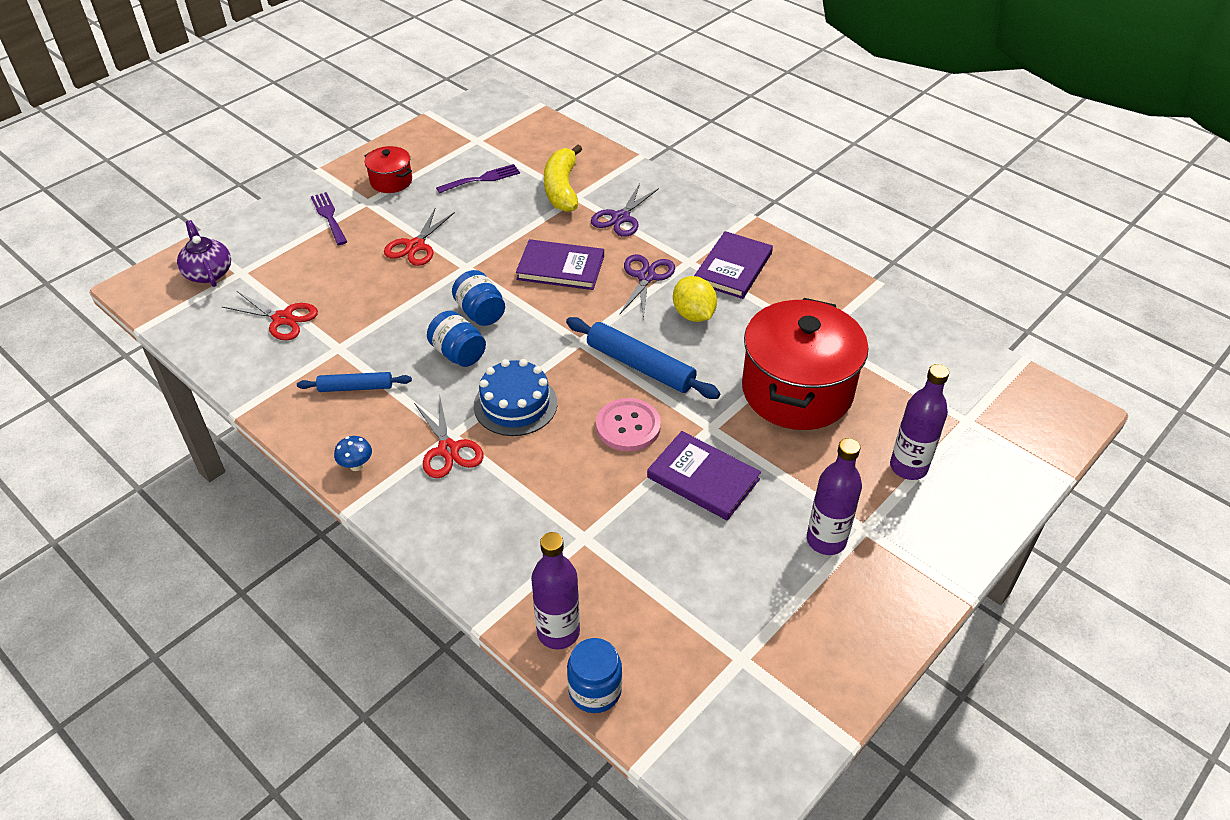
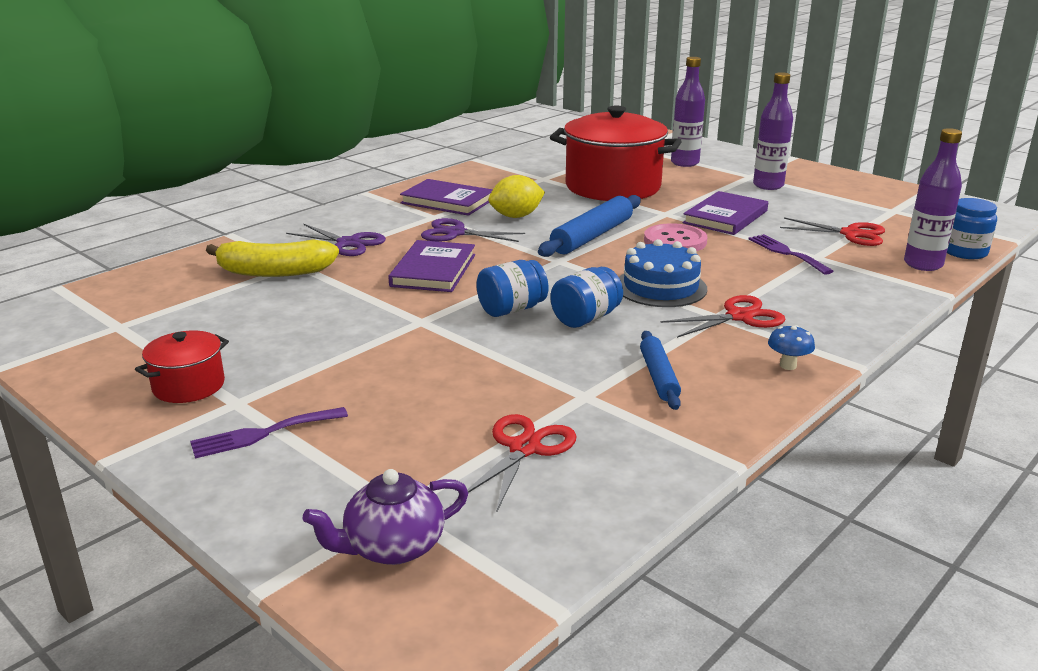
camera: 90 degrees left, 20 degrees down
red scissors [384,209,455,266] -> red scissors moved to [780,217,885,246]
purple fork [436,164,520,193] -> purple fork moved to [748,234,833,275]

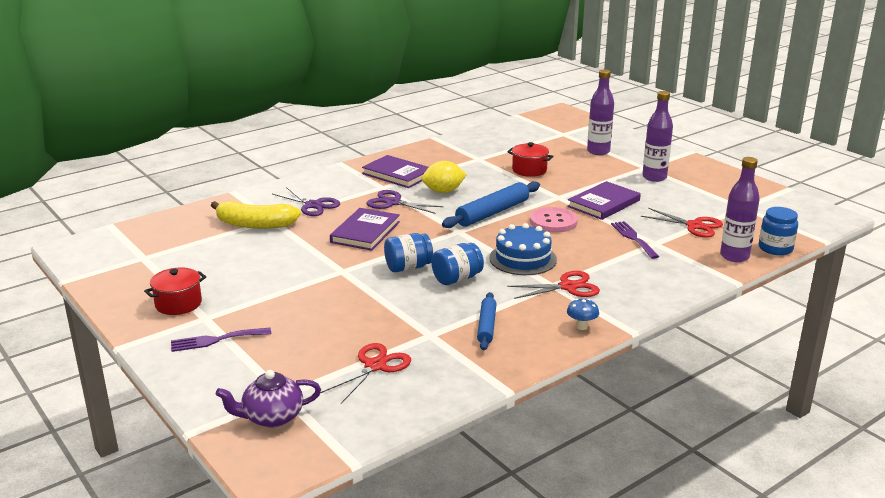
camera: 10 degrees right, 0 degrees up
red pot [550,106,682,201] -> red pot [507,142,554,177], size x0.46

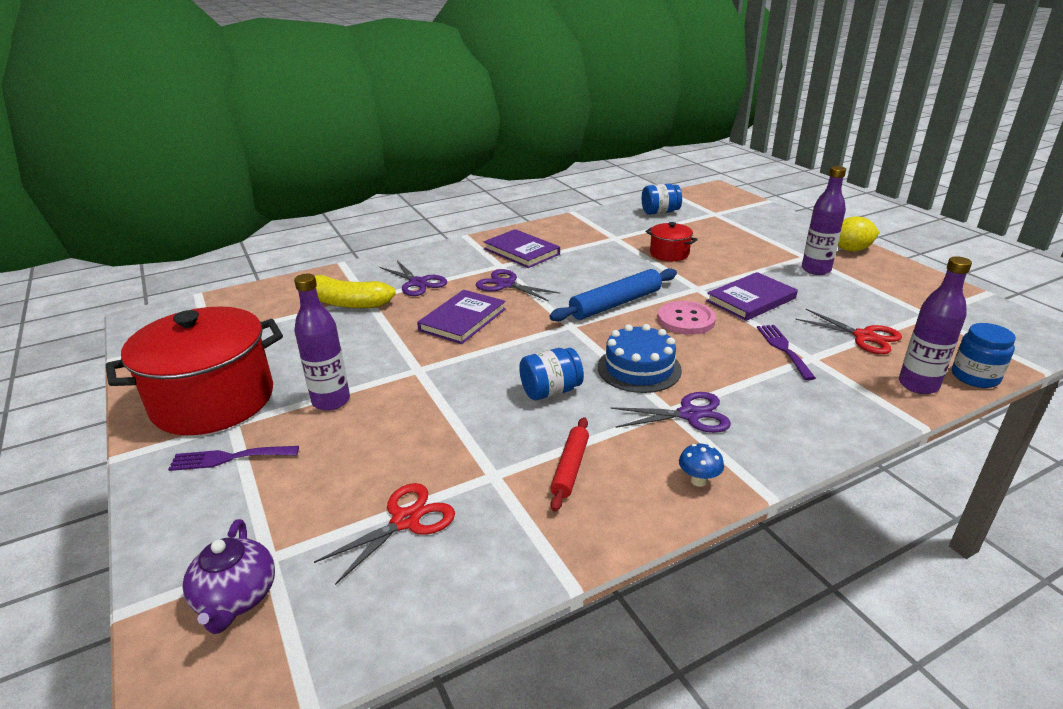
camera: 10 degrees right, 5 degrees up
red pot [144,267,206,315] -> red pot [106,307,283,435], size x2.16
purple teapot [215,370,321,427] -> purple teapot turned 90 degrees counterclockwise [183,519,275,634]
blue jar [384,233,433,272] -> blue jar moved to [642,184,682,215]
yellow lemon [422,161,467,193] -> yellow lemon moved to [838,216,880,252]
blue rolling pin [477,292,496,350] -> red rolling pin [551,417,589,512]
red scissors [507,271,600,299] -> purple scissors [610,392,731,433]
purple bottle [587,70,614,155] -> purple bottle moved to [294,274,350,411]

